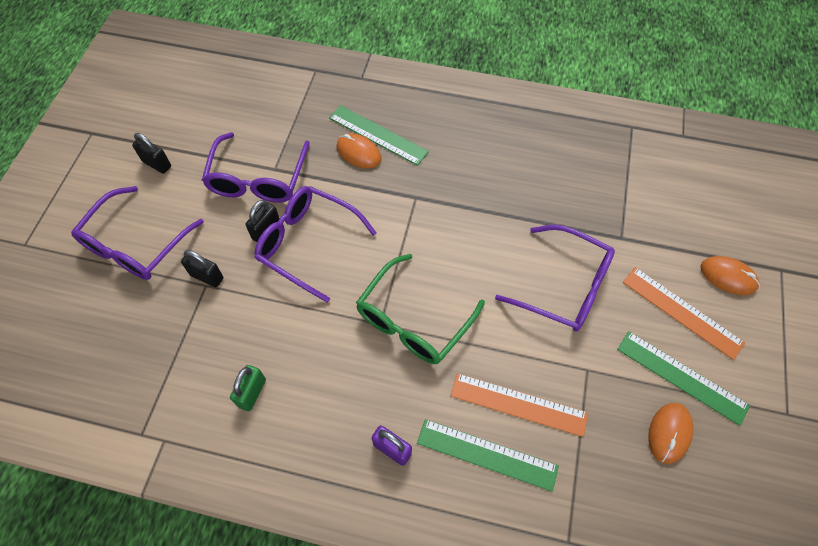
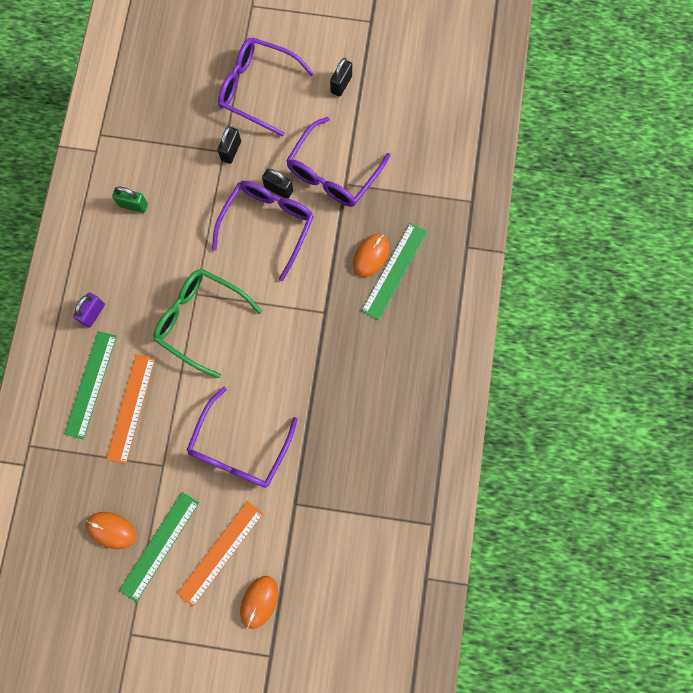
camera: 85 degrees right, 15 degrees up
purple glasses [202,132,310,203] -> purple glasses turned 60 degrees counterclockwise [286,117,390,207]

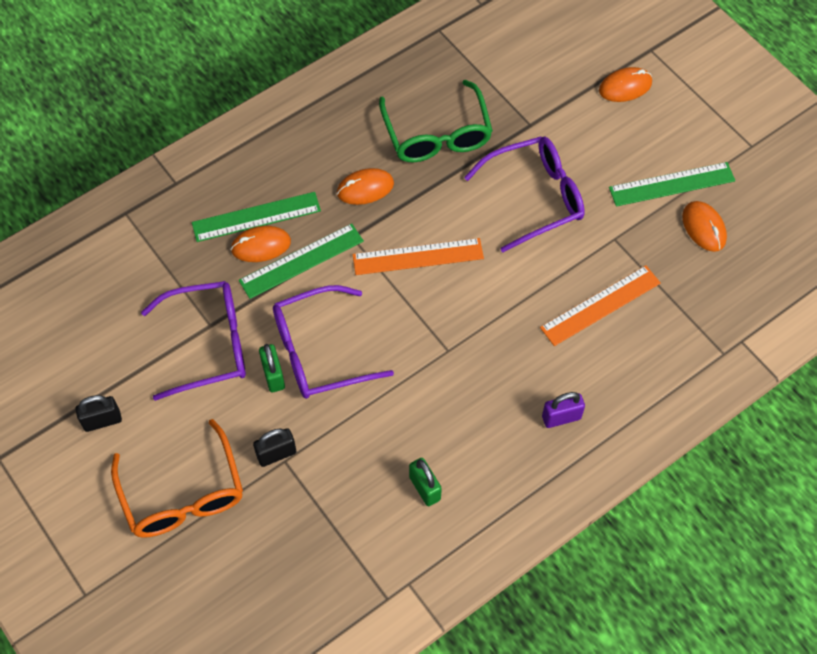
camera: 135 degrees left, 15 degrees down
green ruler [64,331,117,439] -> green ruler moved to [239,223,364,299]
green glasses [153,269,262,378] -> green glasses moved to [379,80,493,162]
orange ruler [177,501,263,607] -> orange ruler moved to [353,238,484,275]
purple glasses [218,37,314,136] -> orange glasses [111,419,243,538]
black padlock [262,169,293,199] -> green padlock [259,344,285,392]
none -> orange mouse [337,168,394,205]

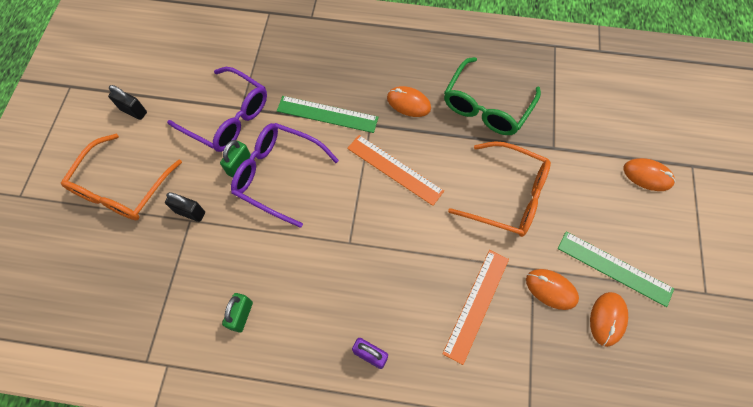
camera: 45 degrees right, 5 degrees up
green ruler [192,192,321,242] -> none
orange mouse [231,226,291,262] -> orange mouse moved to [526,269,579,310]
purple glasses [464,136,585,252] -> orange glasses [448,142,551,237]
orange ruler [540,265,661,346] -> orange ruler turned 75 degrees counterclockwise [442,250,509,365]

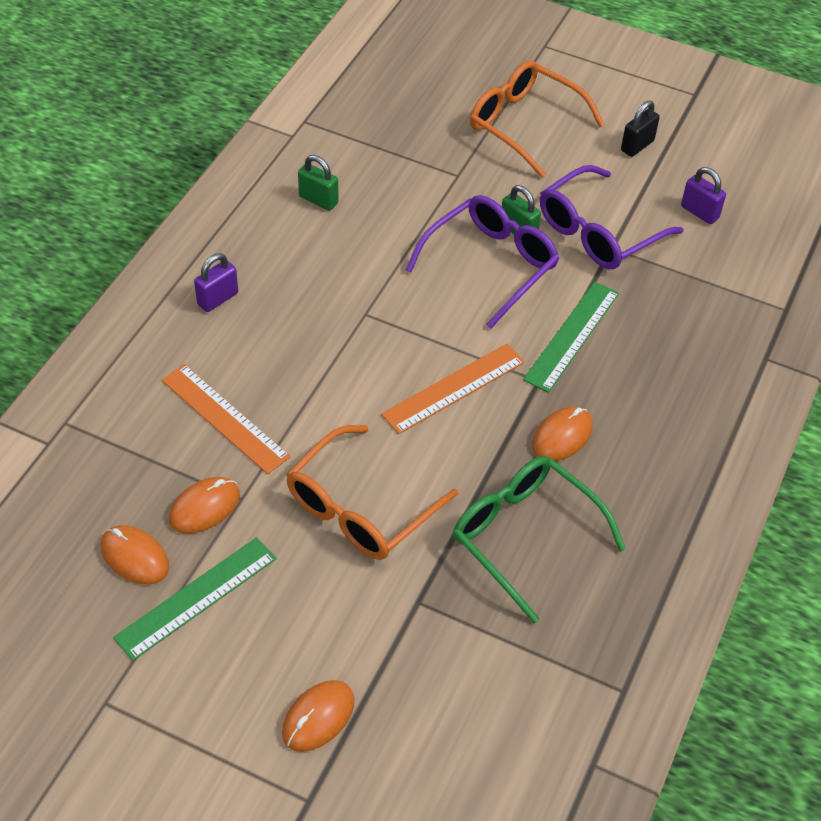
camera: 105 degrees right, 15 degrees down
black padlock [165,192,205,222] -> none
none -> purple padlock [681,167,726,224]

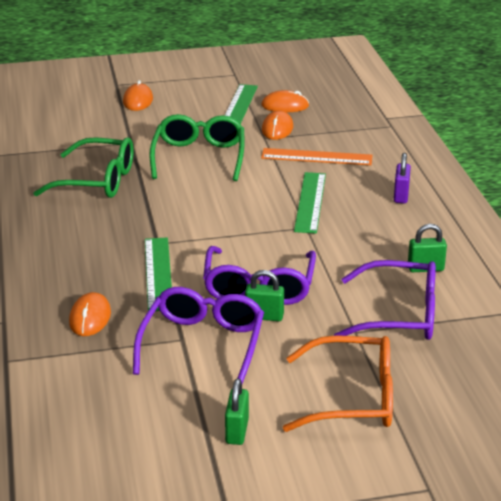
camera: 145 degrees right, 20 degrees down
orange glasses [286,425,458,560] -> green glasses [150,114,244,181]
orange ruler [381,344,525,434] -> none
orange mouse [532,406,593,461] -> orange mouse moved to [69,292,111,336]
black padlock [621,101,660,157] -> green padlock [225,378,249,445]
purple padlock [681,167,726,224] -> none
none -> green ruler [294,172,326,234]
none -> purple glasses [334,260,436,340]

